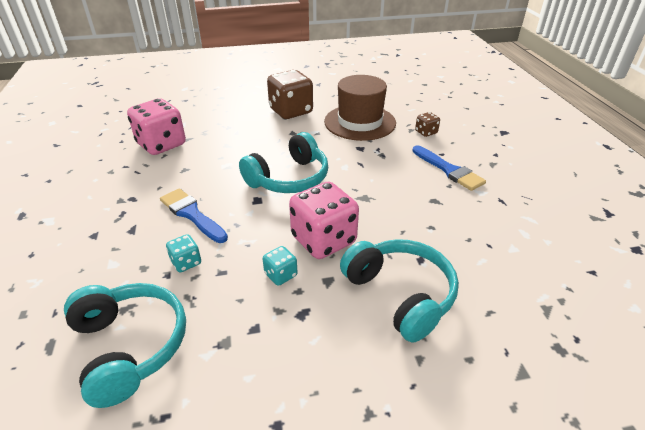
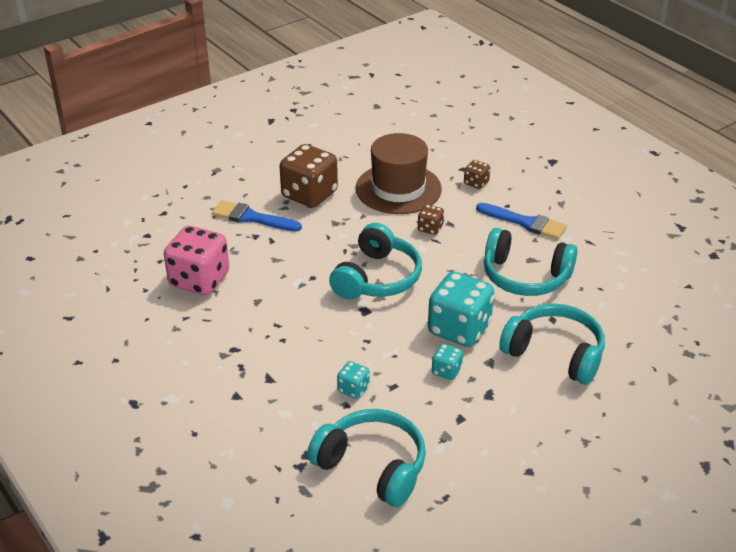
camera: 25 degrees left, 0 degrees up
blue brush [160,188,228,243] -> blue brush moved to [212,200,302,232]
pink dice [289,182,359,259] -> turquoise dice [428,271,494,347]
none -> brown dice [418,205,444,235]
none -> turquoise headphones [484,228,577,296]

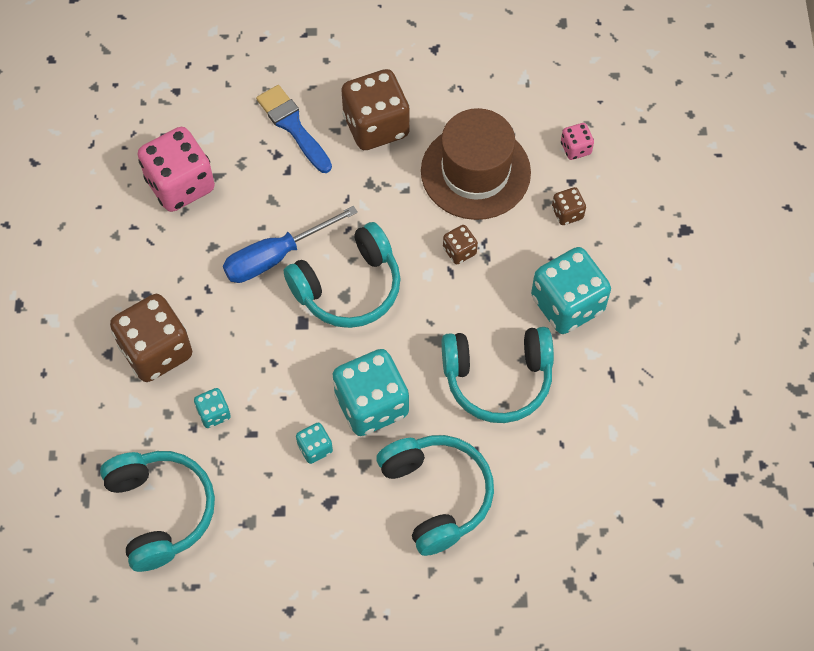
camera: 35 degrees right, 25 degrees up
blue brush [476,203,567,239] -> turquoise dice [531,247,611,334]
turquoise headphones [484,228,577,296] -> turquoise headphones turned 60 degrees counterclockwise [442,327,554,423]
none -> brown dice [110,294,192,382]
none -> blue screwdriver [223,206,358,283]
none -> pink dice [561,123,594,160]

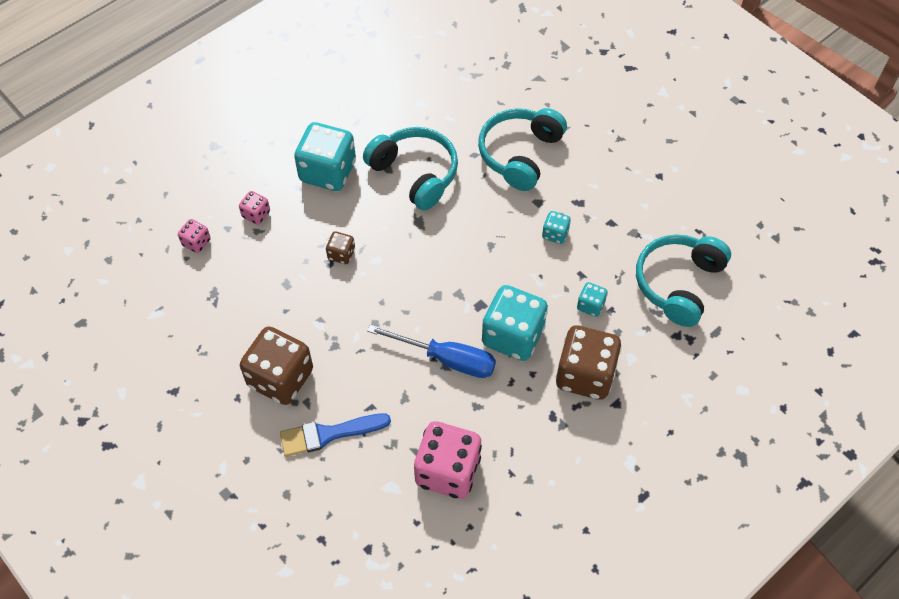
camera: 130 degrees left, 5 degrees down
blue brush [256,85,332,173] -> blue brush turned 60 degrees clockwise [280,413,391,457]
turquoise headphones [284,222,400,328] -> none
turquoise dice [333,349,409,436] -> turquoise dice moved to [482,285,548,361]
brown hat [421,108,531,220] -> none
brown dice [552,187,586,225] -> pink dice [239,191,270,225]

